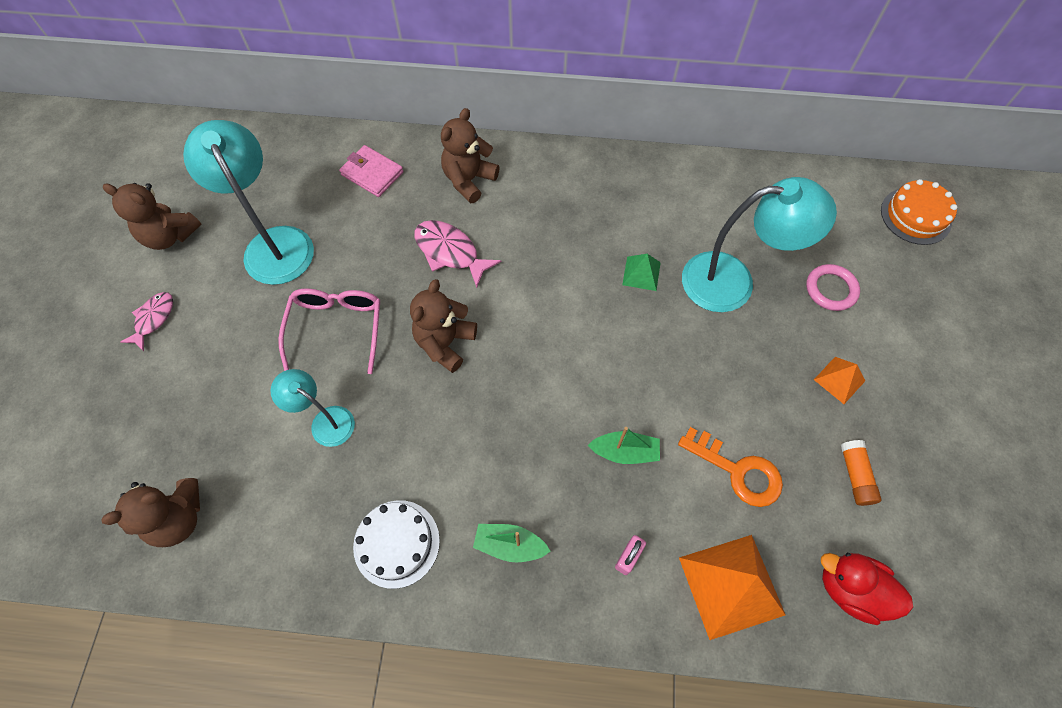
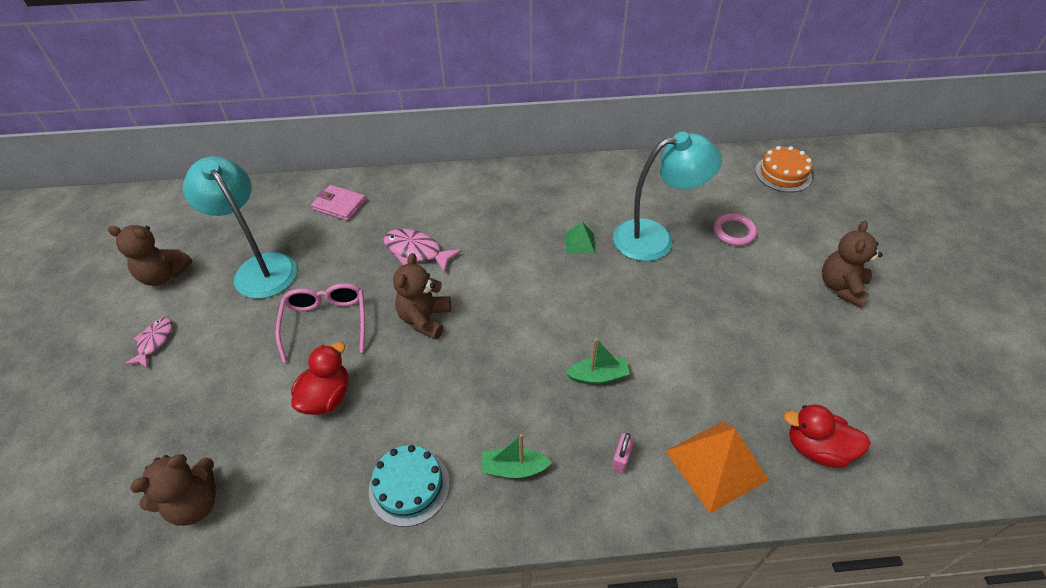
camera: 10 degrees left, 15 degrees down
turquoise lamp [270,369,355,447] -> red duck [291,342,348,415]
white cake [353,500,440,589] -> turquoise cake [369,445,450,527]
brown teddy bear [441,108,500,203] -> brown teddy bear moved to [822,221,883,307]
orange key [678,427,783,507] -> none
orange pyramid [814,357,865,404] -> none
orange glue stick [841,440,882,506] -> none

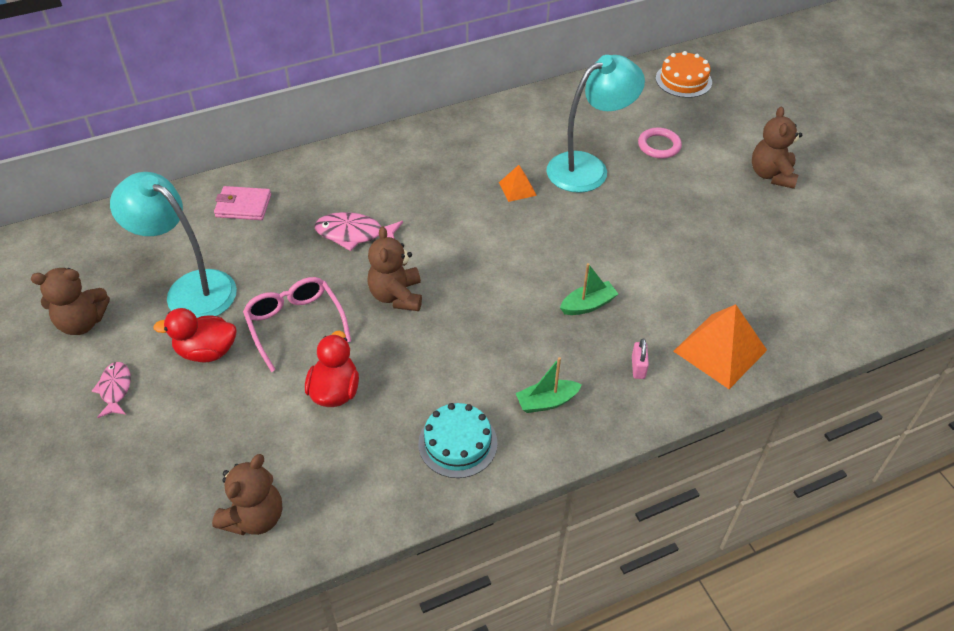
camera: 20 degrees left, 0 degrees up
green pyramid [566,222,595,254] -> orange pyramid [499,165,537,202]
red duck [784,404,871,468] -> red duck moved to [153,308,236,362]

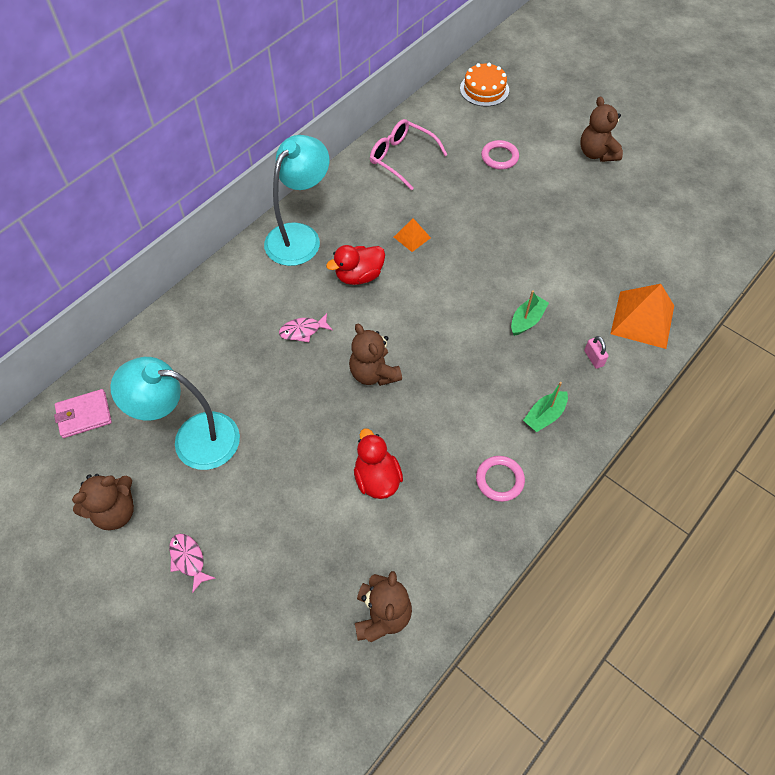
camera: 25 degrees left, 10 degrees up
red duck [153,308,236,362] -> red duck moved to [326,245,385,285]
pink wallet [214,186,271,220] -> pink wallet moved to [54,389,112,438]
pink glasses [243,277,351,372] -> pink glasses moved to [370,119,448,190]
pink fish [315,212,403,251] -> pink fish [279,313,333,342], size x0.66
turquoise cake [418,403,498,478] -> pink ring [476,456,525,502]
turquoise lamp [546,55,645,193] -> turquoise lamp moved to [264,135,329,266]

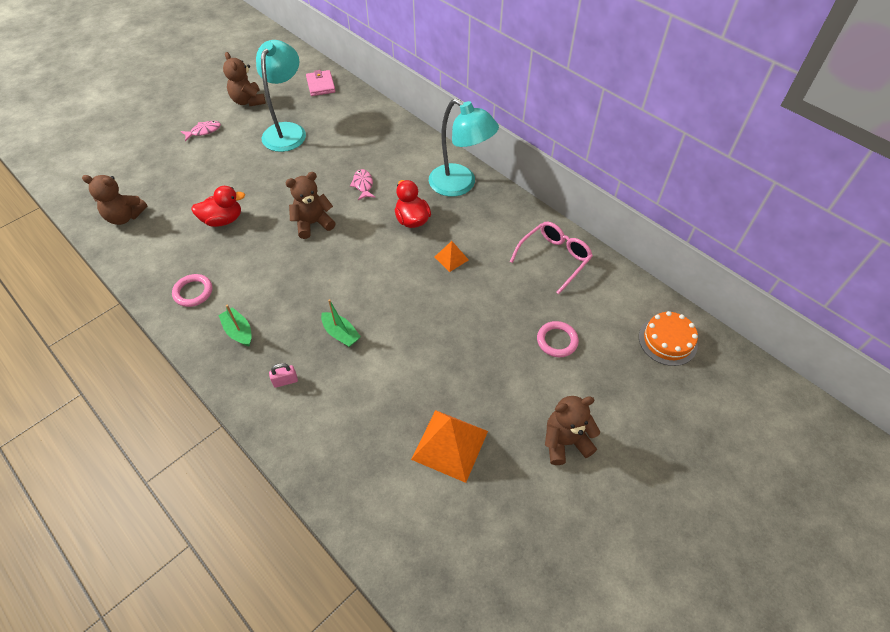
camera: 95 degrees right, 5 degrees down
orange pyramid [611,284,674,349] -> orange pyramid moved to [411,410,488,483]

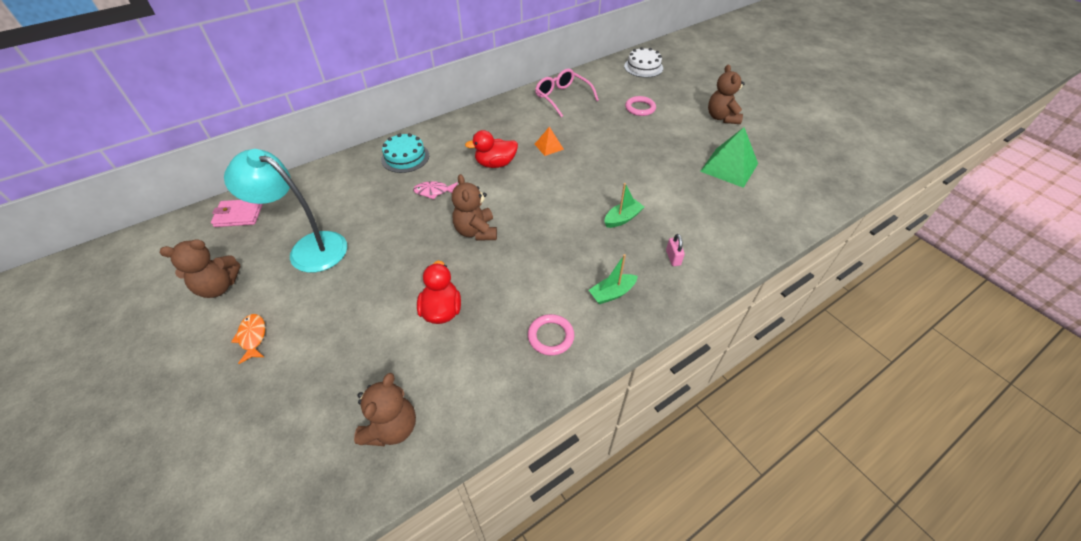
camera: 80 degrees left, 5 degrees down
pink fish [181,121,221,141] -> orange fish [231,314,265,364]
orange pyramid [411,410,488,483] -> green pyramid [700,127,758,188]
turquoise lamp [429,99,499,197] -> none
orange cake [639,311,698,366] -> white cake [624,47,663,78]
none -> turquoise cake [381,133,429,173]

